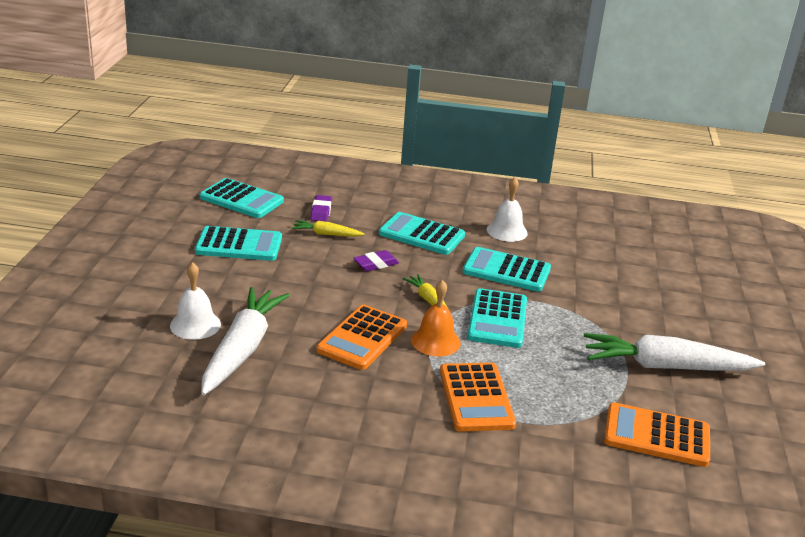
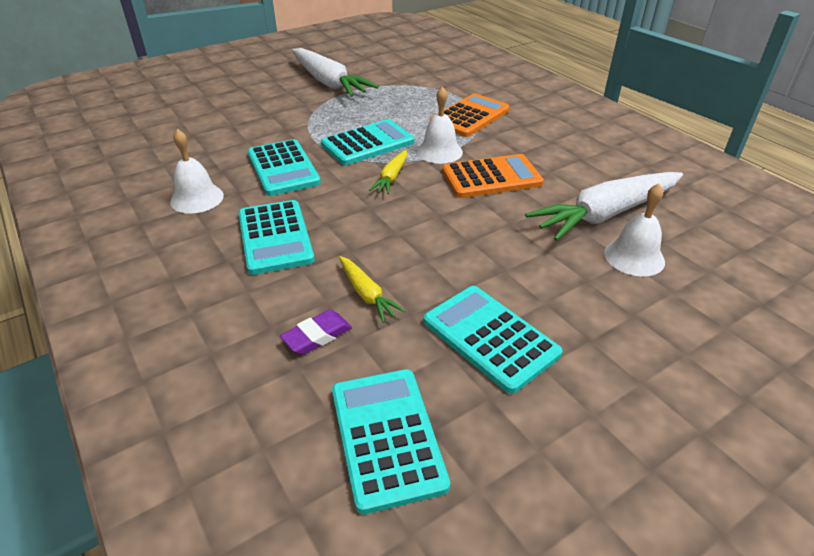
camera: 130 degrees left, 10 degrees up
purple eraser [353,250,399,271] -> none
orange bell [411,280,461,357] -> white bell [417,87,463,164]
orange calculator [604,402,710,467] -> none

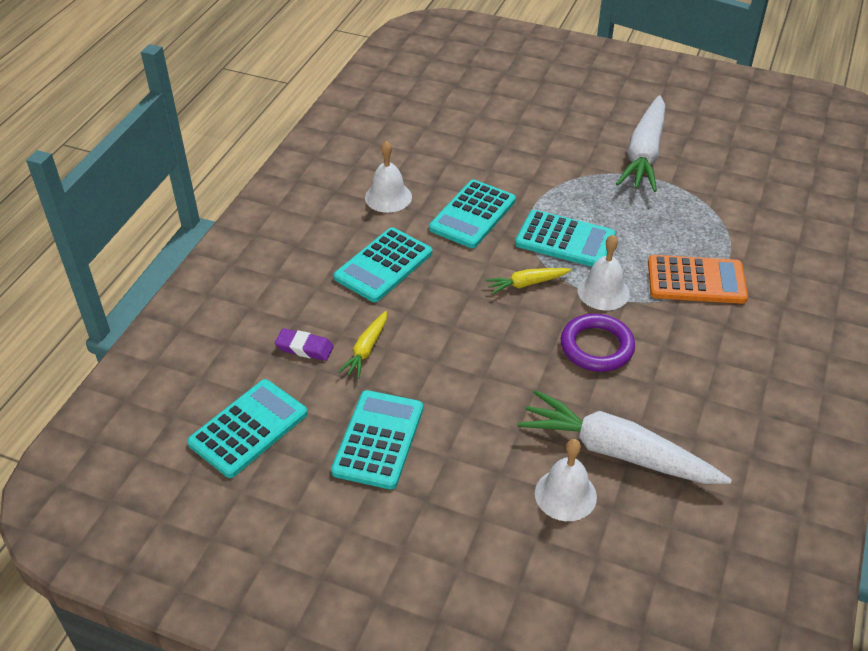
camera: 55 degrees right, 5 degrees up
orange calculator [442,154,544,198] -> purple ring [561,314,635,372]

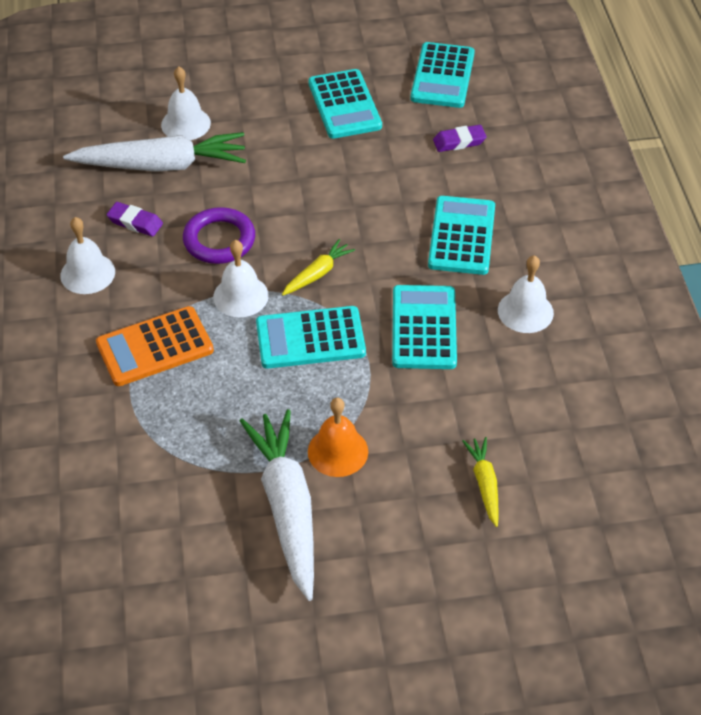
camera: 150 degrees right, 5 degrees up
yellow carrot [338,311,387,379] -> yellow carrot moved to [462,437,499,527]
none -> white bell [60,217,115,294]
none -> purple eraser [107,202,163,236]
none -> orange bell [308,397,368,477]

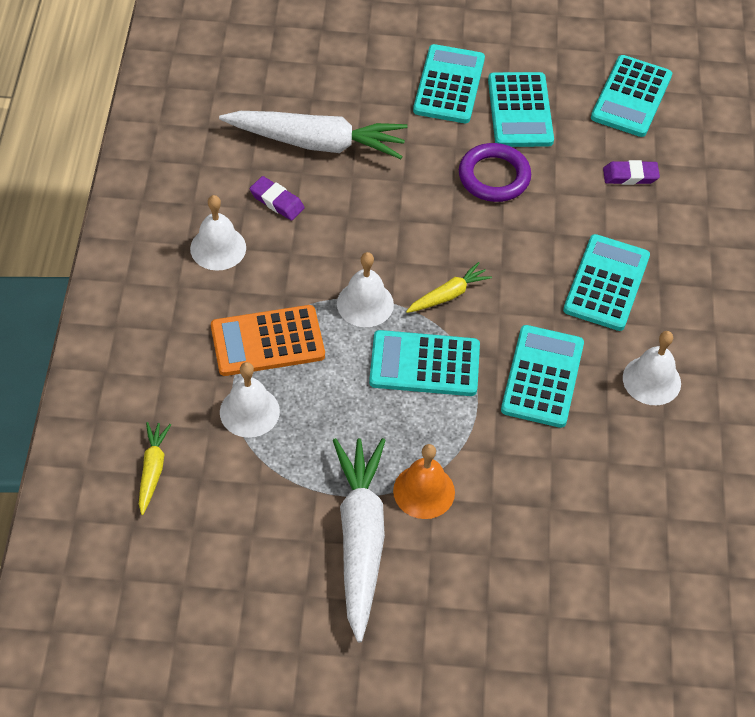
camera: 10 degrees right, 5 degrees up
white bell [161,66,211,140] -> white bell moved to [220,362,280,438]
purple ring [183,207,255,264] -> purple ring moved to [459,143,531,202]
yellow carrot [462,437,499,527] -> yellow carrot moved to [139,422,171,515]
none -> turquoise calculator [413,44,485,123]

